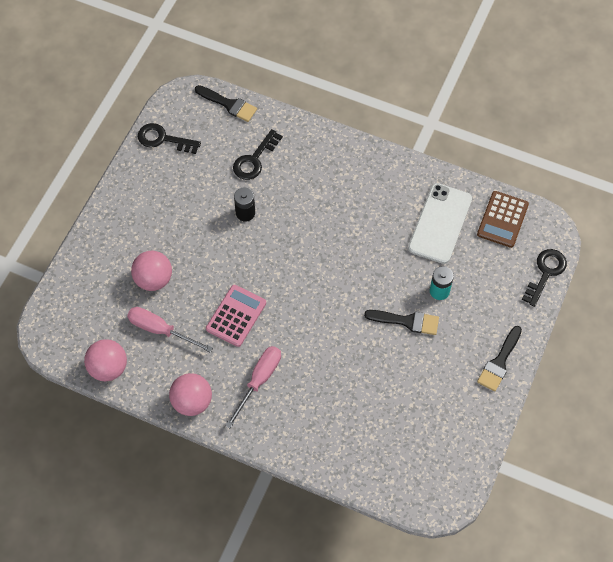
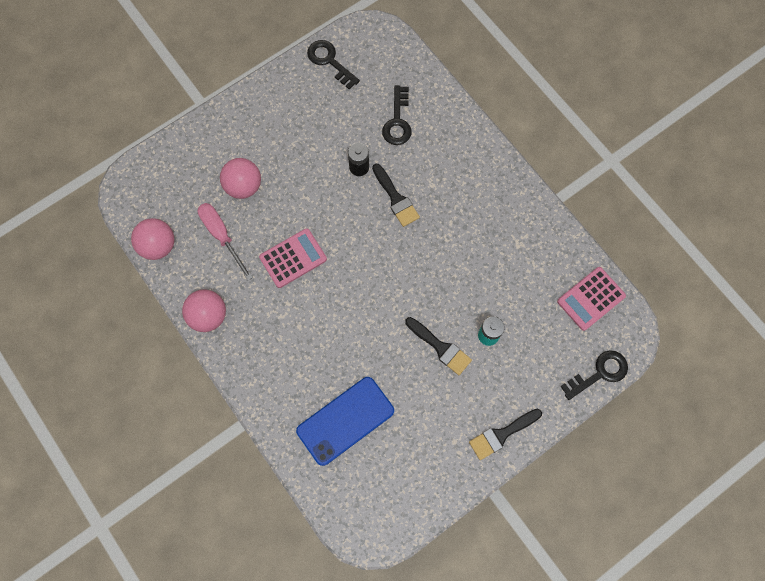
camera: 30 degrees right, 10 degrees up
black brush [195,85,257,122] -> black brush moved to [372,164,420,227]
pink screwdriver [225,346,281,428] -> none
black key [233,129,283,180] -> black key turned 60 degrees counterclockwise [382,85,411,145]
white phone [408,183,472,264] -> none
brown calculator [477,191,529,248] -> pink calculator [557,267,626,331]
none -> blue phone [296,377,394,466]

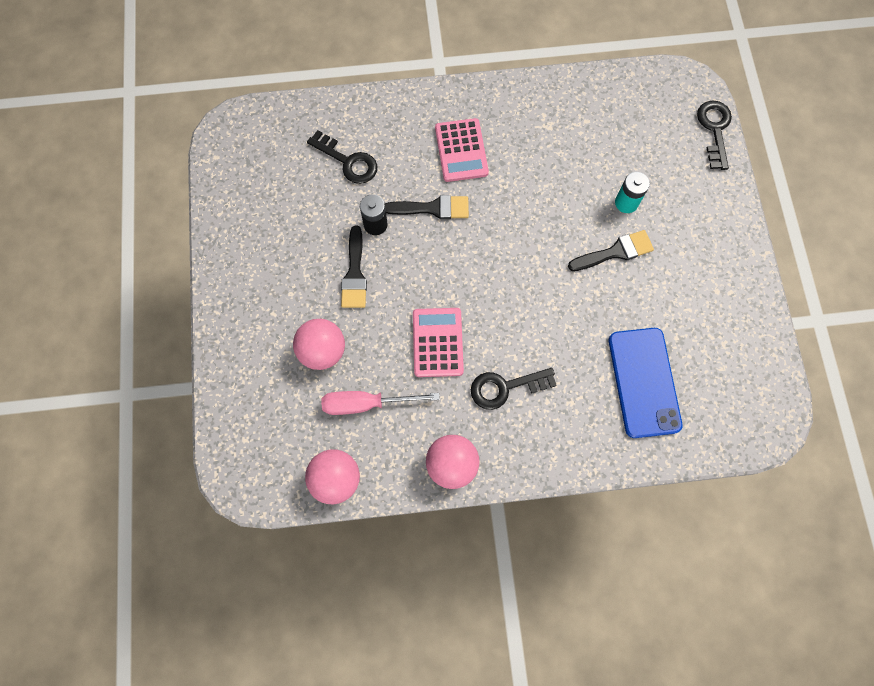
camera: 60 degrees left, 0 degrees up
black key [307,40,360,89] -> black key moved to [471,368,557,410]
black brush [469,409,542,460] -> black brush moved to [341,226,367,308]
pink calculator [557,267,626,331] -> pink calculator moved to [435,118,489,182]

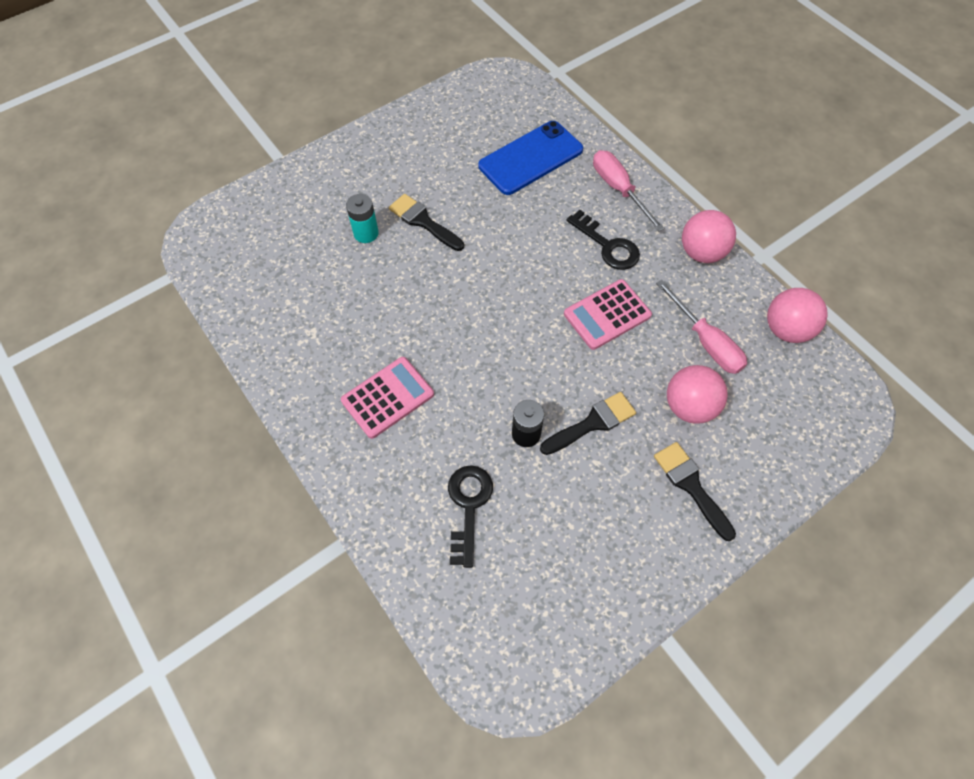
camera: 120 degrees left, 10 degrees down
black brush [385,195,469,219] -> black brush moved to [654,442,736,541]
black key [697,101,732,170] -> none
none -> pink screwdriver [593,150,664,231]

